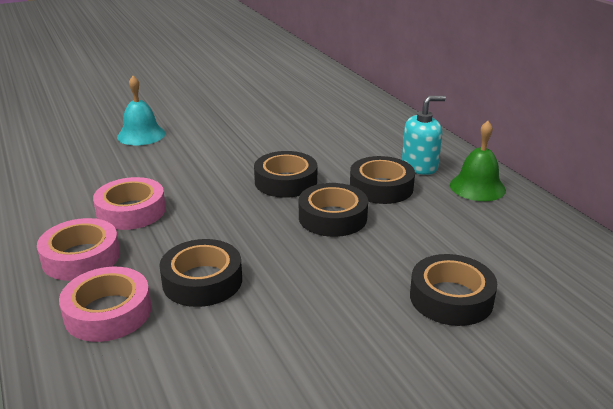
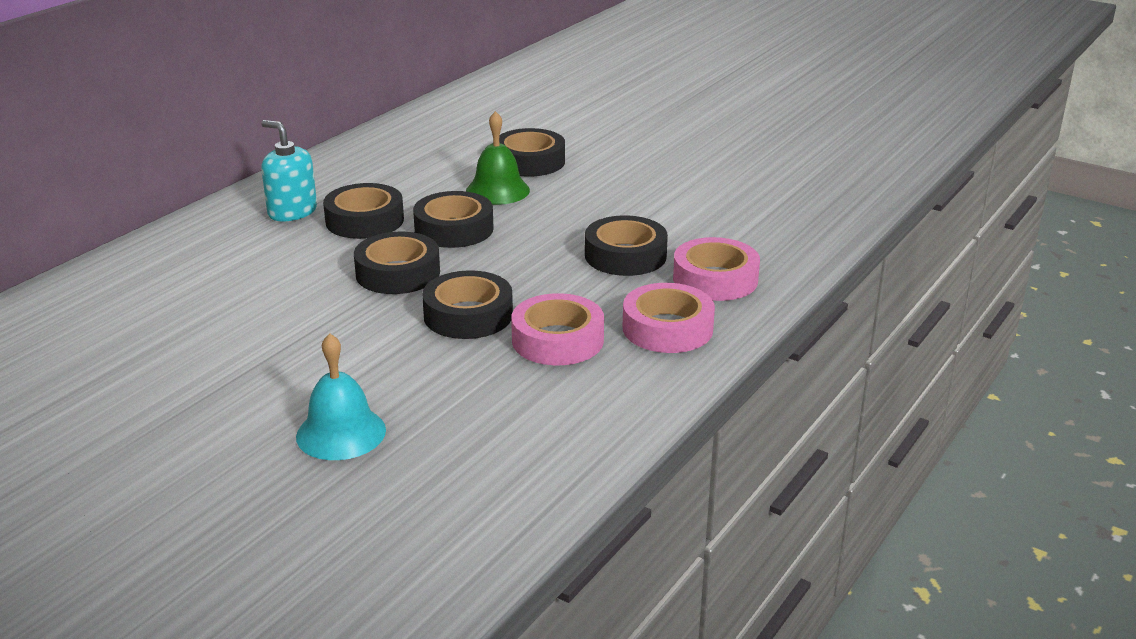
camera: 120 degrees left, 0 degrees up
green bell [450,121,506,201] -> green bell moved to [466,111,530,205]
none -> black tape [422,270,513,339]

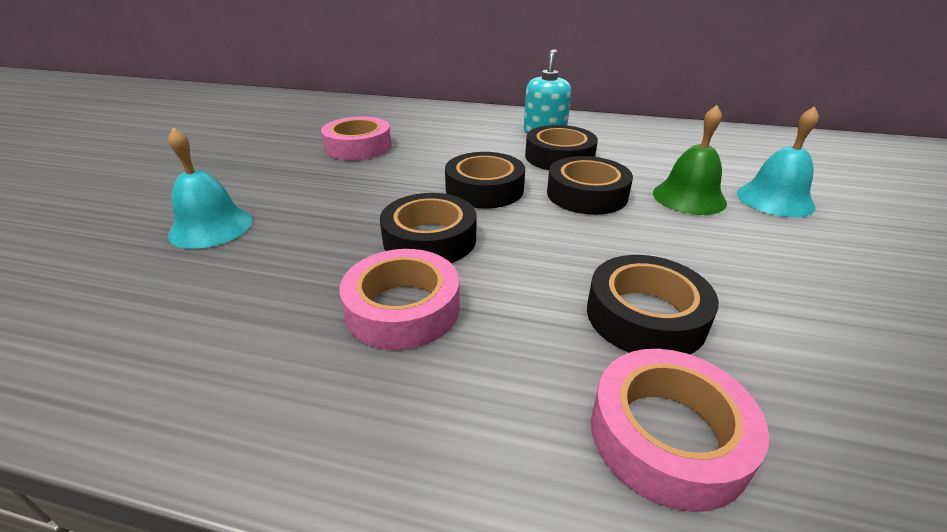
camera: 70 degrees right, 5 degrees up
black tape [499,128,565,176] -> turquoise bell [737,106,819,217]
pink tape [623,283,715,353] -> pink tape moved to [321,116,392,160]

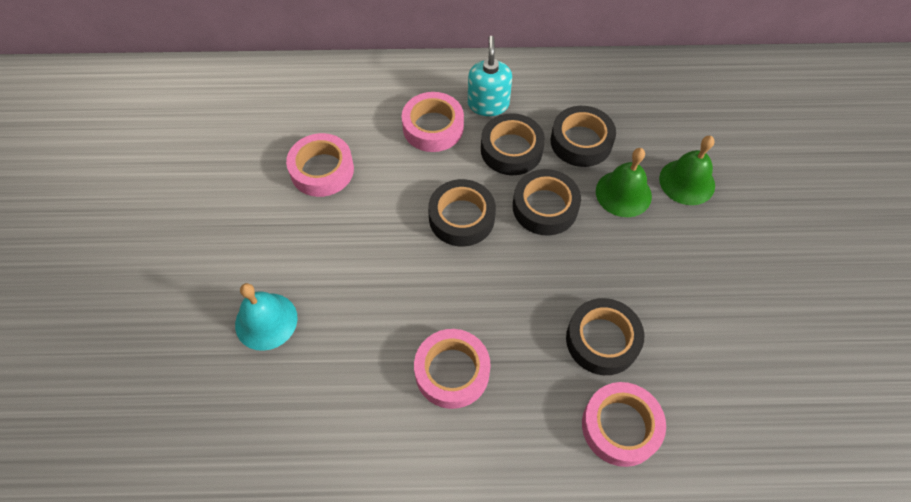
camera: 15 degrees left, 25 degrees up
black tape [380,193,476,263] -> black tape moved to [551,106,616,167]
turquoise bell [737,106,819,217] -> green bell [659,136,715,205]
none -> pink tape [402,92,464,152]

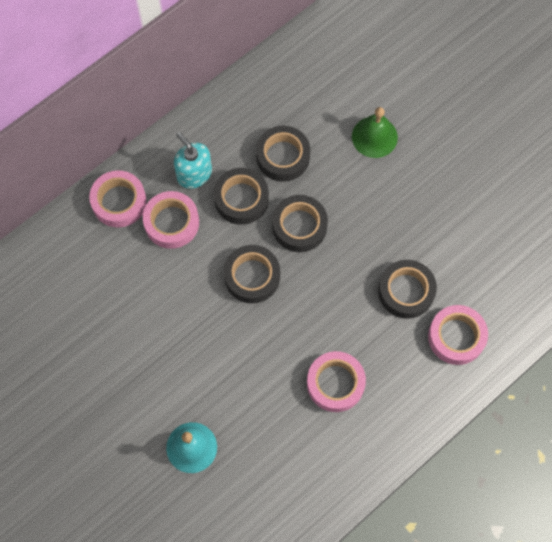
camera: 40 degrees left, 10 degrees up
pink tape [286,133,354,197] -> pink tape moved to [89,170,147,227]
green bell [596,148,652,217] -> none

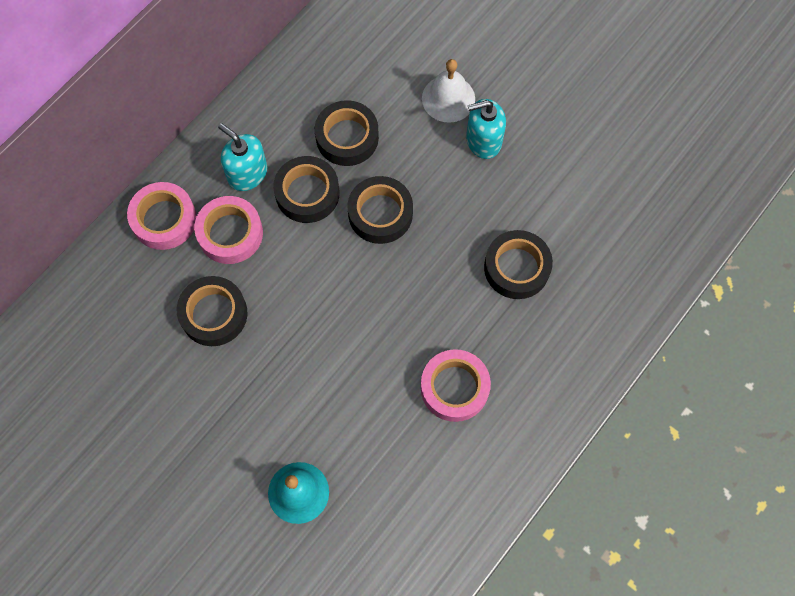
camera: 10 degrees left, 0 degrees up
black tape [224,245,280,303] -> black tape moved to [177,276,247,346]
green bell [352,107,398,158] -> white bell [422,59,475,123]
pink tape [428,305,488,365] -> none
none -> turquoise soap dispenser [466,99,506,159]

